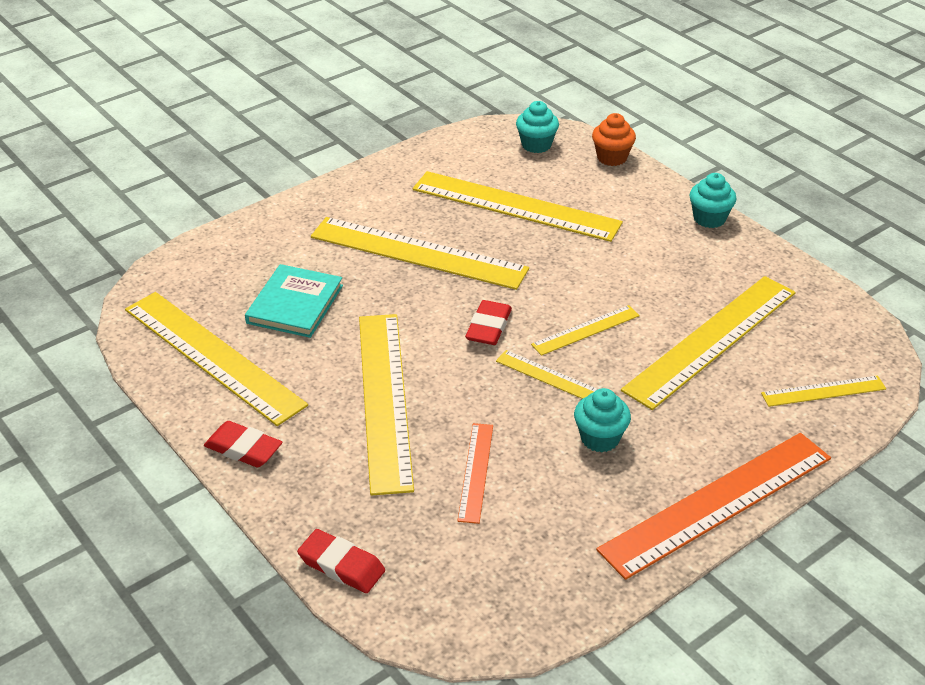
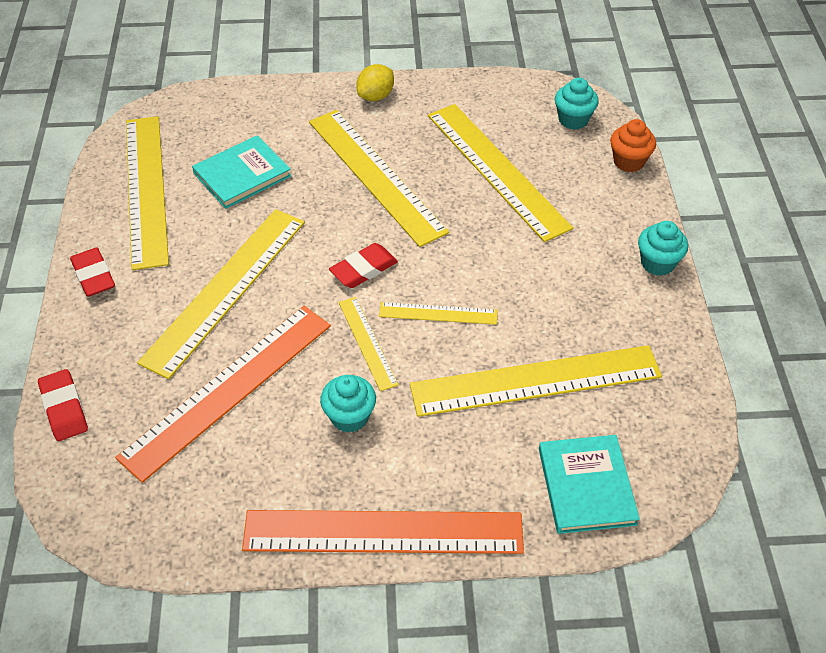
camera: 35 degrees right, 10 degrees up
orange ruler [457,423,493,524] -> orange ruler [115,306,331,483], size x2.02
yellow ruler [761,375,886,407] -> turquoise book [539,435,640,534]
none -> yellow lemon [356,64,394,101]

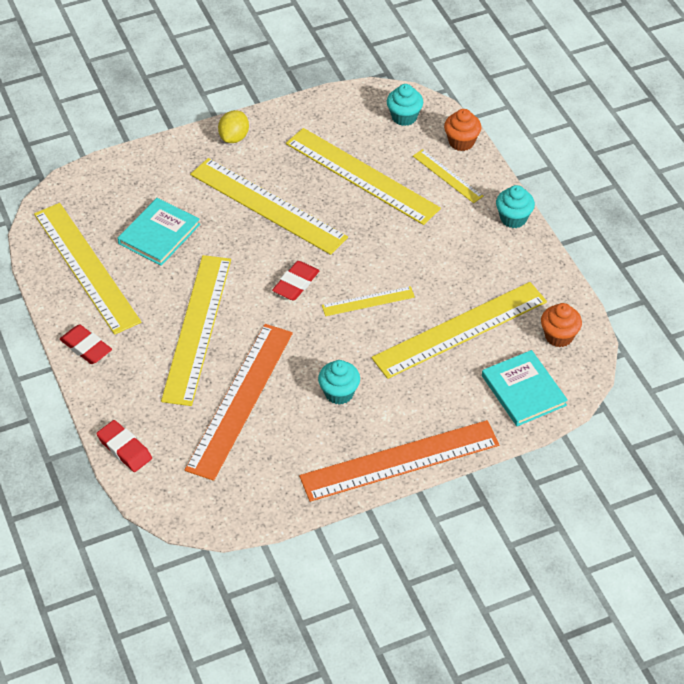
camera: 20 degrees left, 0 degrees up
yellow ruler [339,297,399,391] -> yellow ruler moved to [413,149,483,203]
none -> orange cupcake [541,303,582,347]

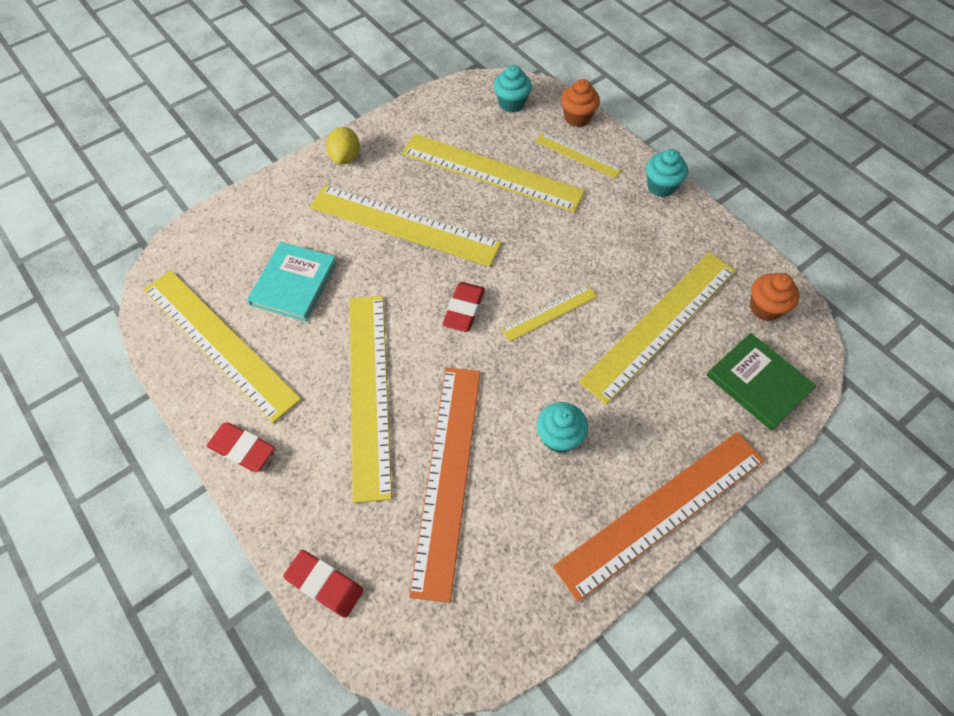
camera: 15 degrees left, 10 degrees up
turquoise book [482,350,568,426] -> green book [707,333,817,431]

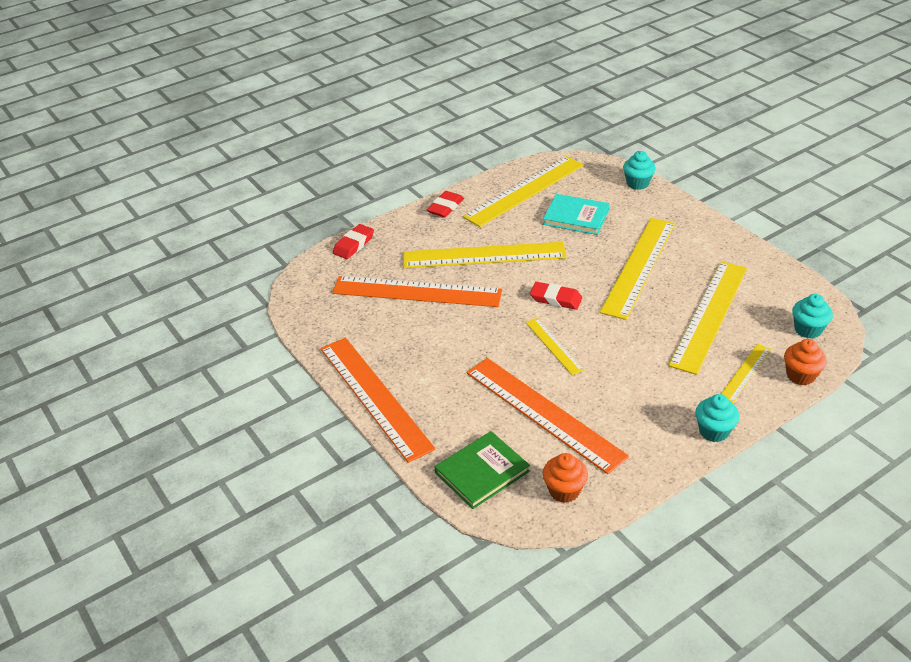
camera: 95 degrees right, 20 degrees down
yellow lemon [326,127,360,165] -> none
turquoise cupcake [537,402,588,453] -> turquoise cupcake moved to [623,151,656,190]
yellow ruler [579,252,736,405] -> orange ruler [466,358,629,474]

